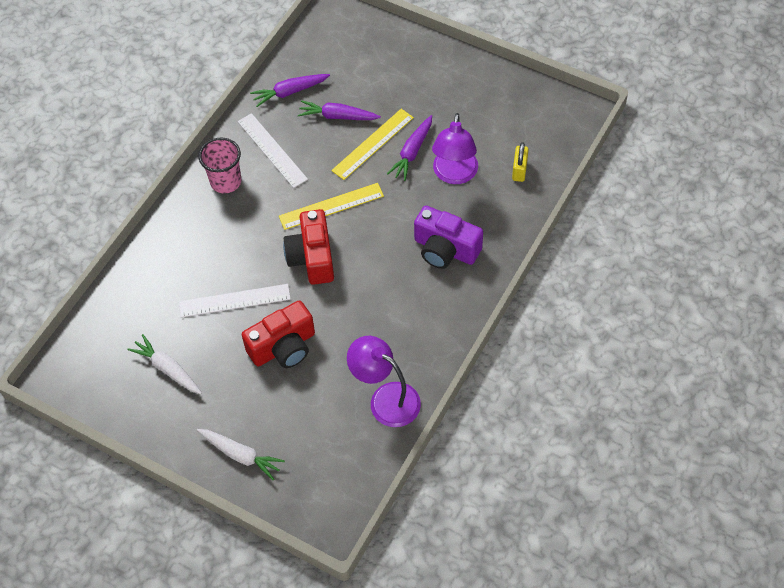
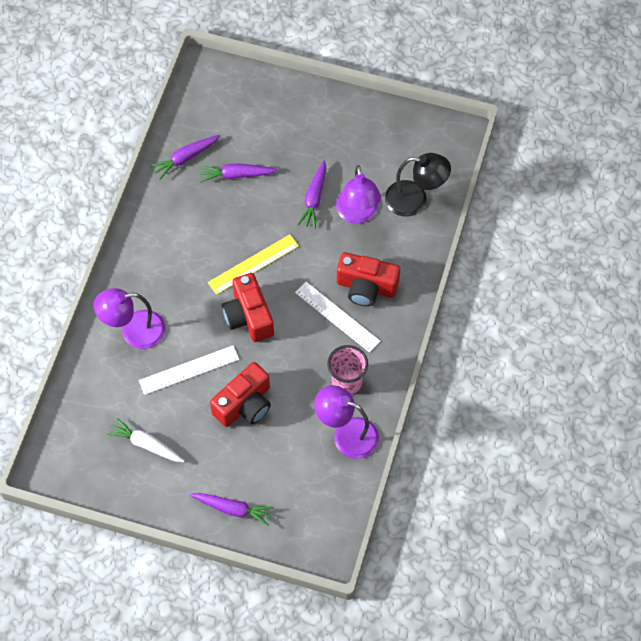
camera: 15 degrees left, 5 degrees up
white carrot [197,429,285,480] -> purple carrot [190,493,274,526]
pink cup [198,138,241,194] -> pink cup moved to [327,345,368,394]
white ruler [238,113,308,188] -> white ruler moved to [295,282,380,353]
yellow ruler [331,109,414,180] -> none
purple camera [414,206,483,269] -> red camera [337,252,400,307]
yellow padlock [512,142,529,182] -> black lamp [385,153,451,217]
none -> purple lamp [93,288,166,349]

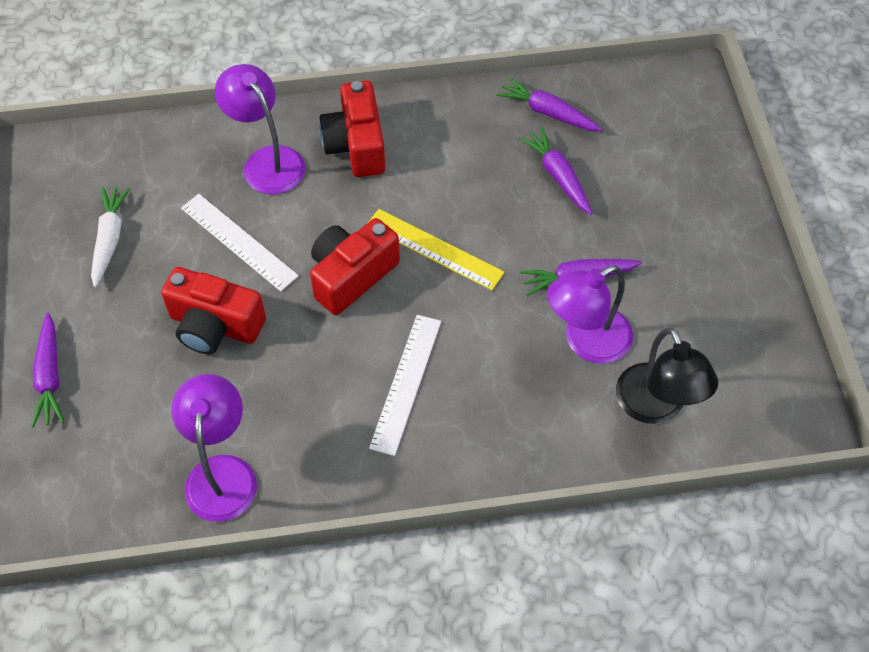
camera: 65 degrees right, 5 degrees down
pink cup [327,345,368,394] -> none
red camera [337,252,400,307] -> red camera moved to [319,80,385,177]

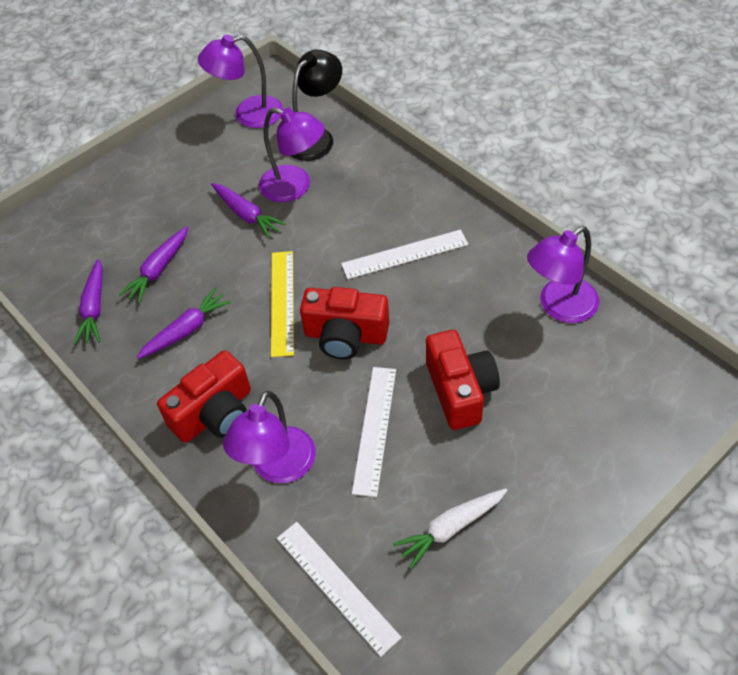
camera: 120 degrees left, 5 degrees down
purple carrot [31,313,64,428] -> purple carrot moved to [136,288,232,359]
none -> purple lamp [198,35,283,128]
none -> white ruler [277,522,402,657]

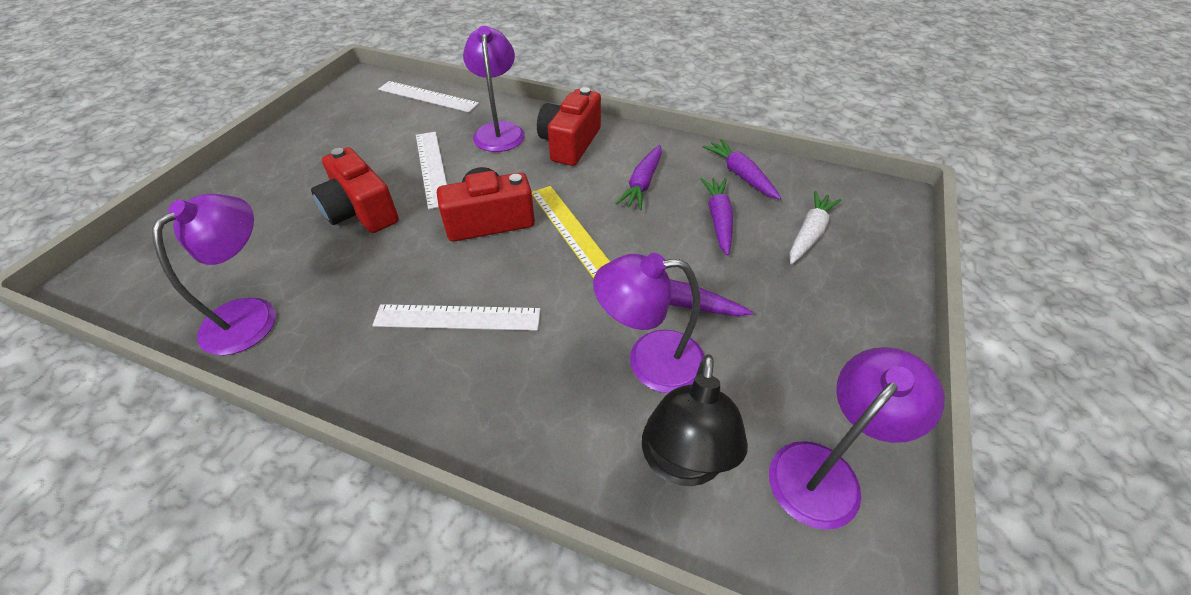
camera: 150 degrees right, 5 degrees down
white ruler [341,230,468,279] -> white ruler turned 45 degrees clockwise [372,304,541,331]
white carrot [393,488,507,569] -> white carrot moved to [790,191,842,264]

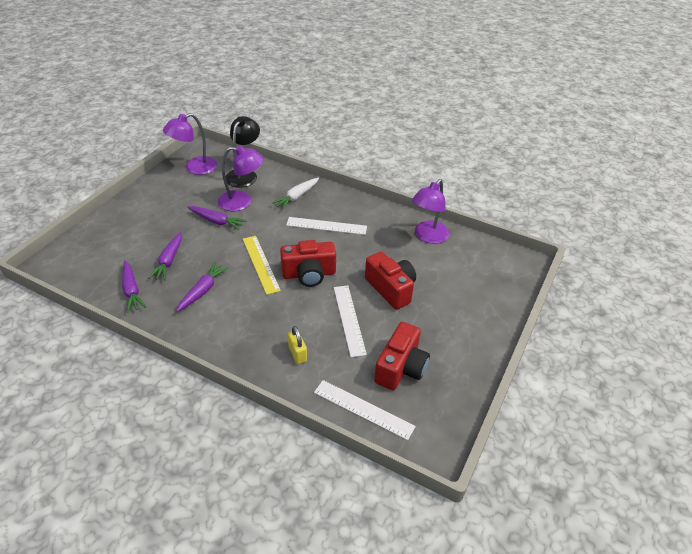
camera: 175 degrees left, 5 degrees down
purple lamp [463,26,525,152] -> yellow padlock [288,326,307,364]
red camera [537,87,601,166] -> red camera moved to [374,322,430,390]
white carrot [790,191,842,264] -> white carrot moved to [272,178,319,209]

